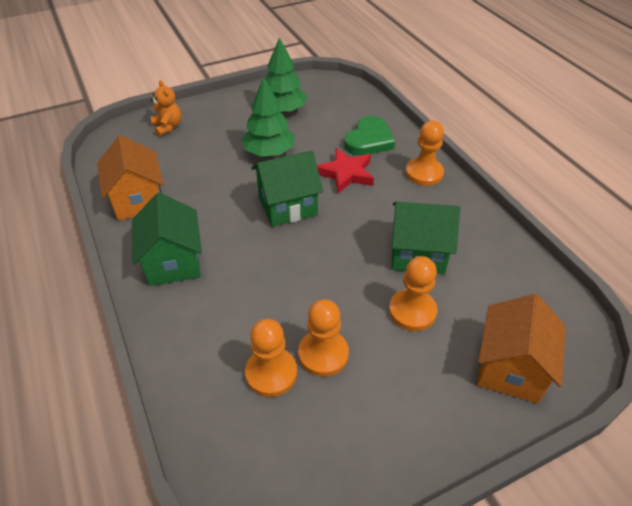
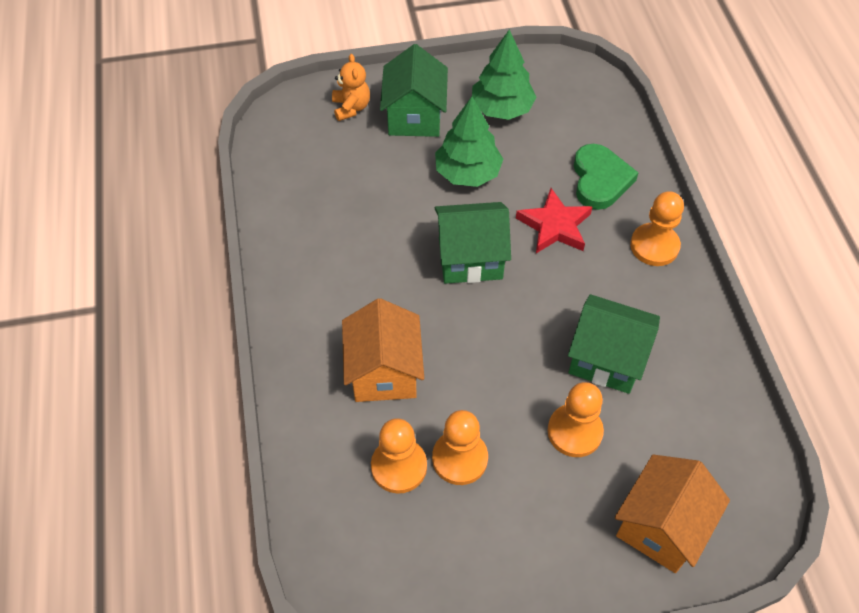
camera: 15 degrees right, 10 degrees up
orange house [97,135,164,221] -> orange house moved to [342,298,424,402]
green house [132,193,202,286] -> green house moved to [380,44,448,137]
green heart [344,116,395,156] -> green heart turned 45 degrees counterclockwise [574,144,639,210]

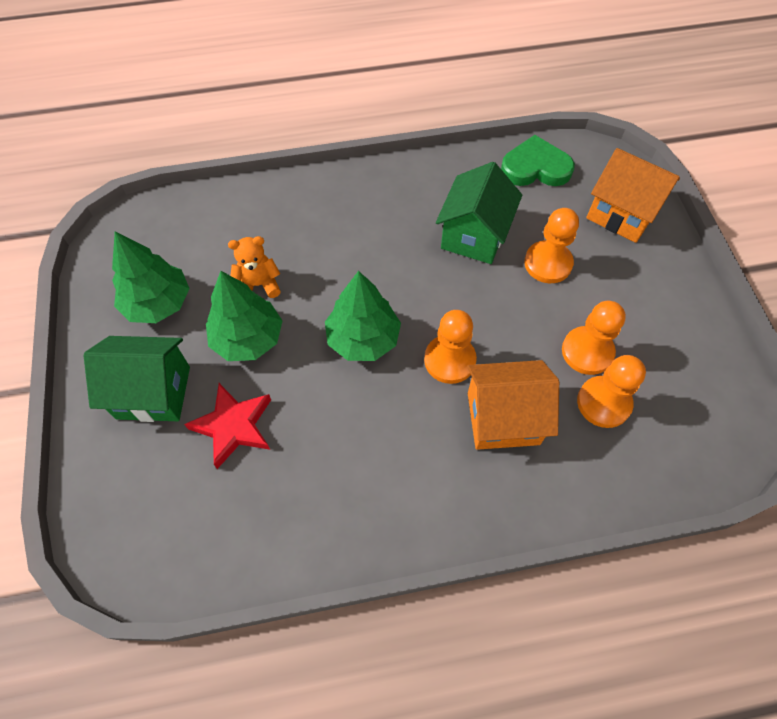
camera: 90 degrees left, 5 degrees up
orange teddy bear [332,54,370,121] -> orange teddy bear moved to [228,236,281,298]
green house [435,202,511,284] -> green tree [325,271,401,361]
red star [516,188,592,253] -> red star moved to [184,383,271,469]
green heart [574,144,639,210] -> green heart moved to [501,135,575,186]
orange pawn [630,191,684,266] -> orange pawn moved to [424,310,477,384]

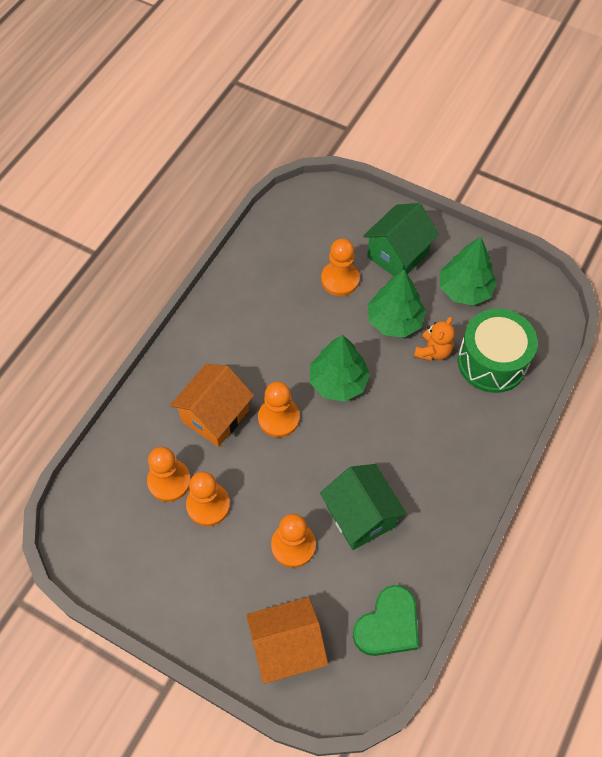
camera: 130 degrees right, 0 degrees up
red star [184,383,271,469] -> orange pawn [321,239,360,296]
none -> green drum [458,309,538,393]

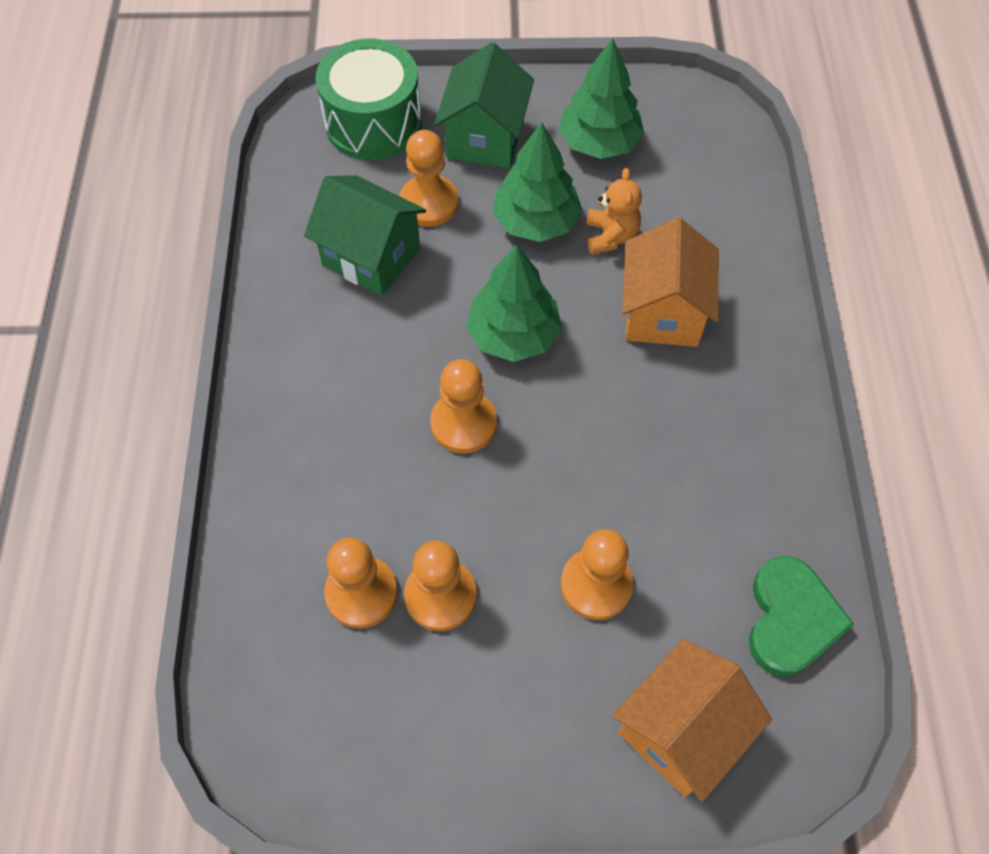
camera: 30 degrees left, 0 degrees up
orange house [170,364,254,447] -> orange house moved to [622,218,719,347]
green house [320,464,407,550] -> green house moved to [304,175,426,296]
green drum [458,309,538,393] -> green drum moved to [315,39,422,160]

